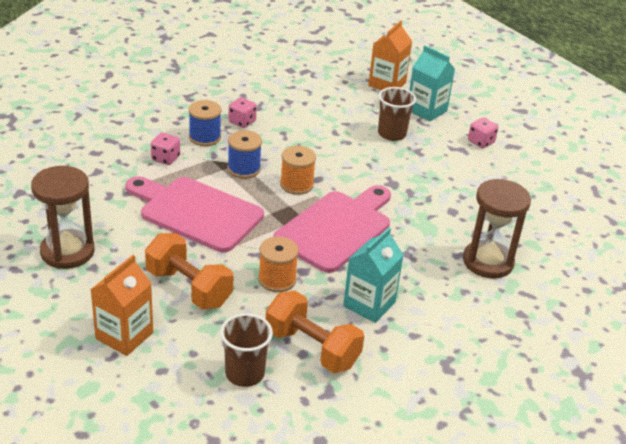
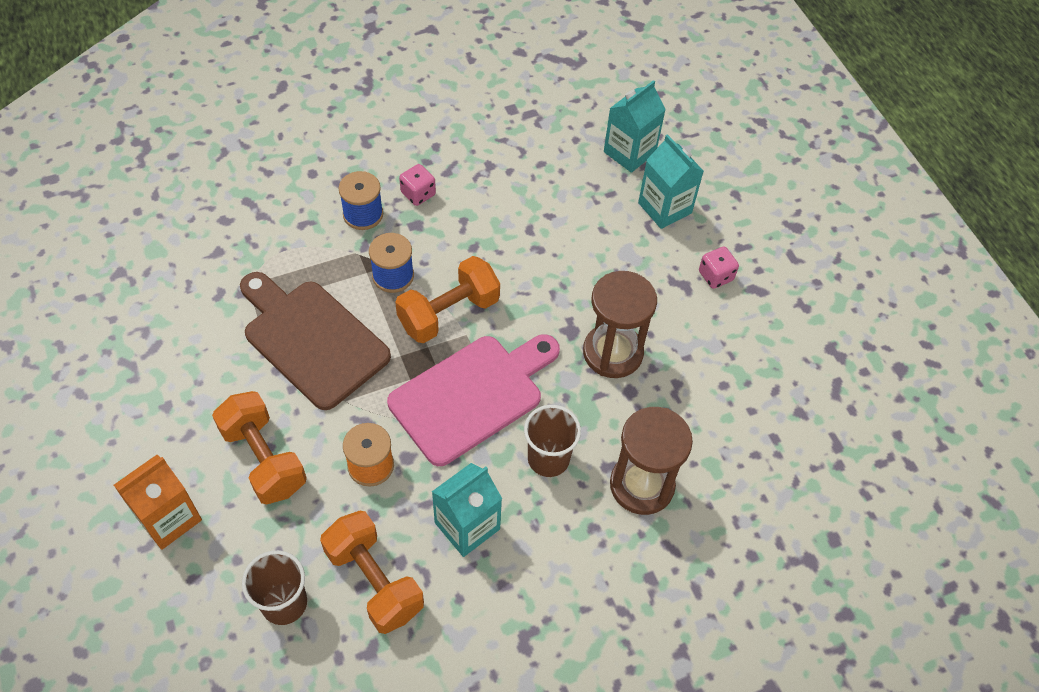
camera: 15 degrees right, 20 degrees up
brown hourglass [31,166,95,269] -> brown hourglass moved to [583,271,657,378]
pink cutting board [125,176,264,252] -> brown cutting board [240,272,391,410]
pink dice [151,132,180,165] -> none
orange spool [280,146,316,195] -> orange dumbbell [395,256,500,343]
orange carton [368,20,412,90] -> turquoise carton [604,80,666,173]
brown cup [378,87,416,141] -> brown cup moved to [524,405,581,477]

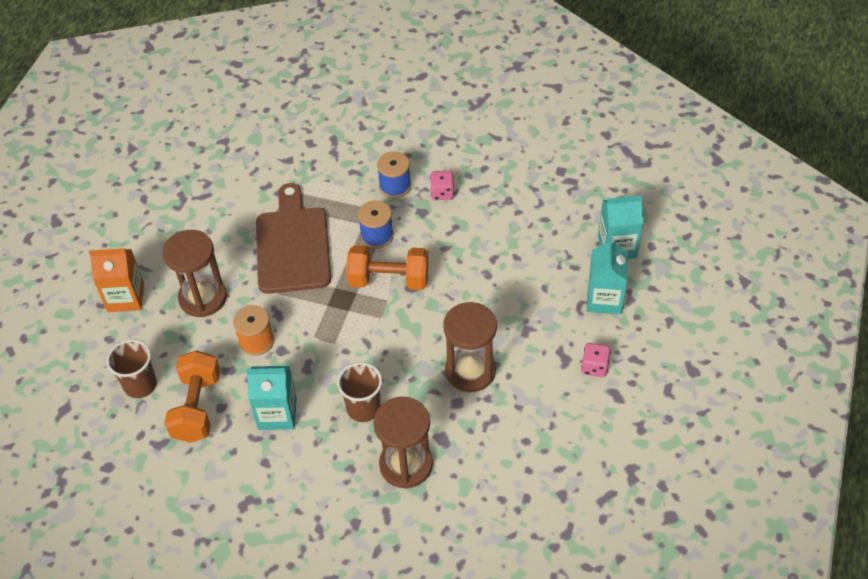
camera: 45 degrees right, 5 degrees down
orange dumbbell [212,391,307,505] -> brown hourglass [162,230,227,317]
pink cutting board [387,334,560,466] -> none

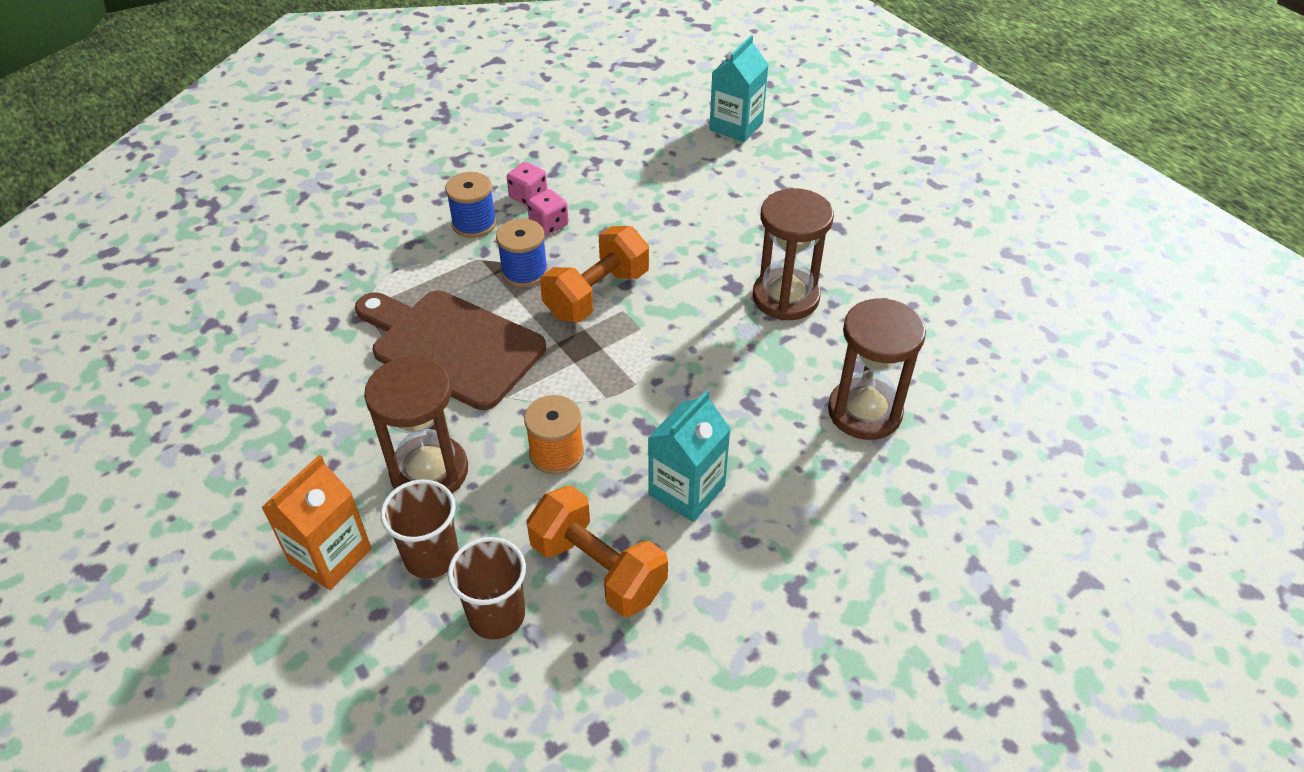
camera: 55 degrees left, 5 degrees down
brown cup [337,362,382,422] -> brown cup moved to [380,480,458,579]
pink dice [581,343,611,377] -> pink dice moved to [527,189,569,235]
turquoise carton [587,237,628,314] -> none

